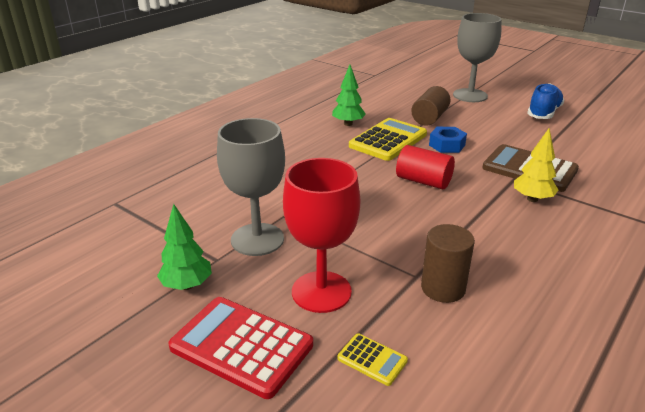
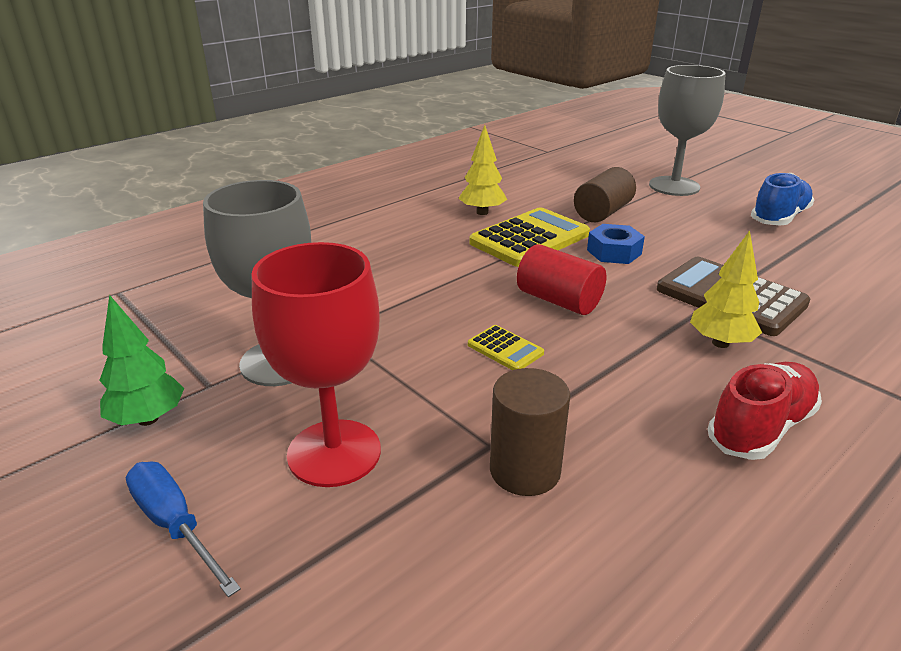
camera: 10 degrees right, 0 degrees up
red calculator [168,297,313,399] -> blue screwdriver [126,461,241,597]
green tree [332,65,366,126] -> yellow tree [458,125,507,215]
yellow calculator [337,333,408,386] -> yellow calculator moved to [468,325,544,370]
none -> red shoe [708,362,822,460]

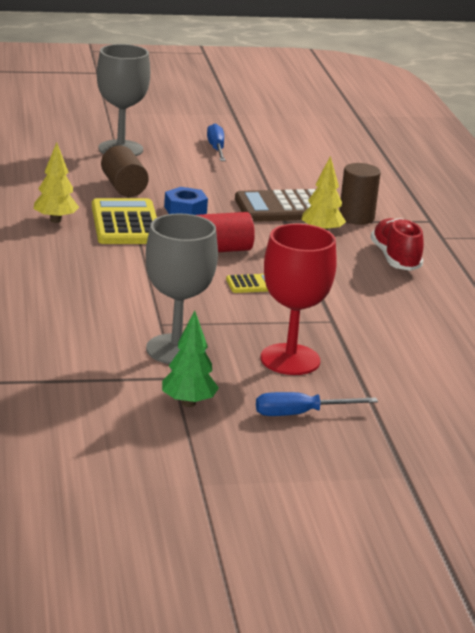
camera: 60 degrees left, 5 degrees down
brown cylinder [490,368,570,496] -> brown cylinder moved to [339,163,381,225]
blue shoe [751,173,814,225] -> blue screwdriver [207,124,226,161]

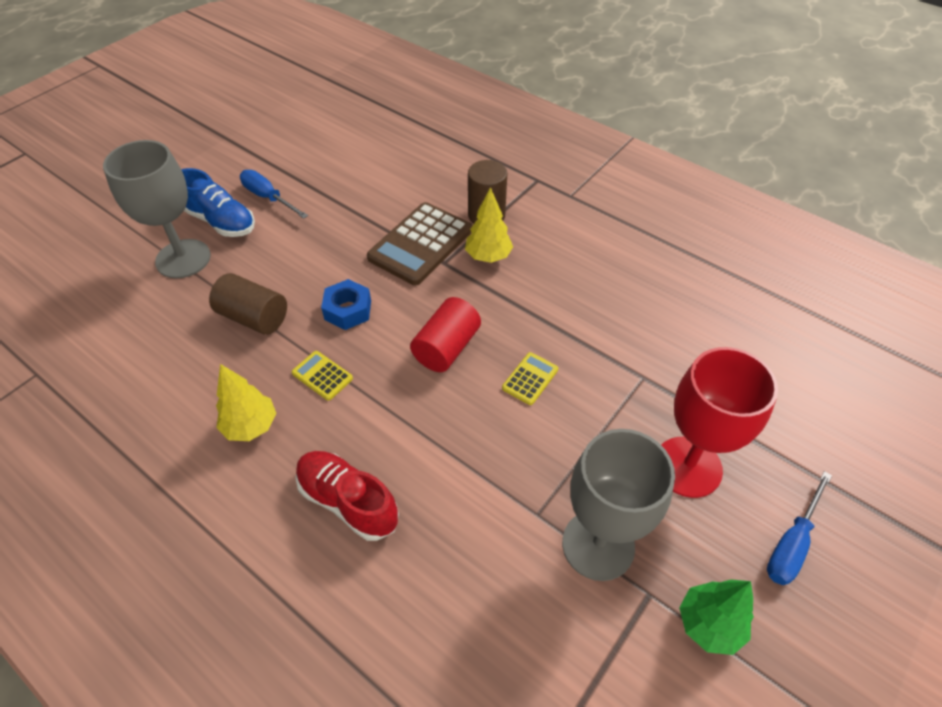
camera: 40 degrees left, 25 degrees up
yellow calculator [92,198,157,244] -> yellow calculator [292,351,353,401], size x0.48
red shoe [371,218,424,271] -> red shoe moved to [295,451,399,541]
none -> blue shoe [181,168,255,237]

